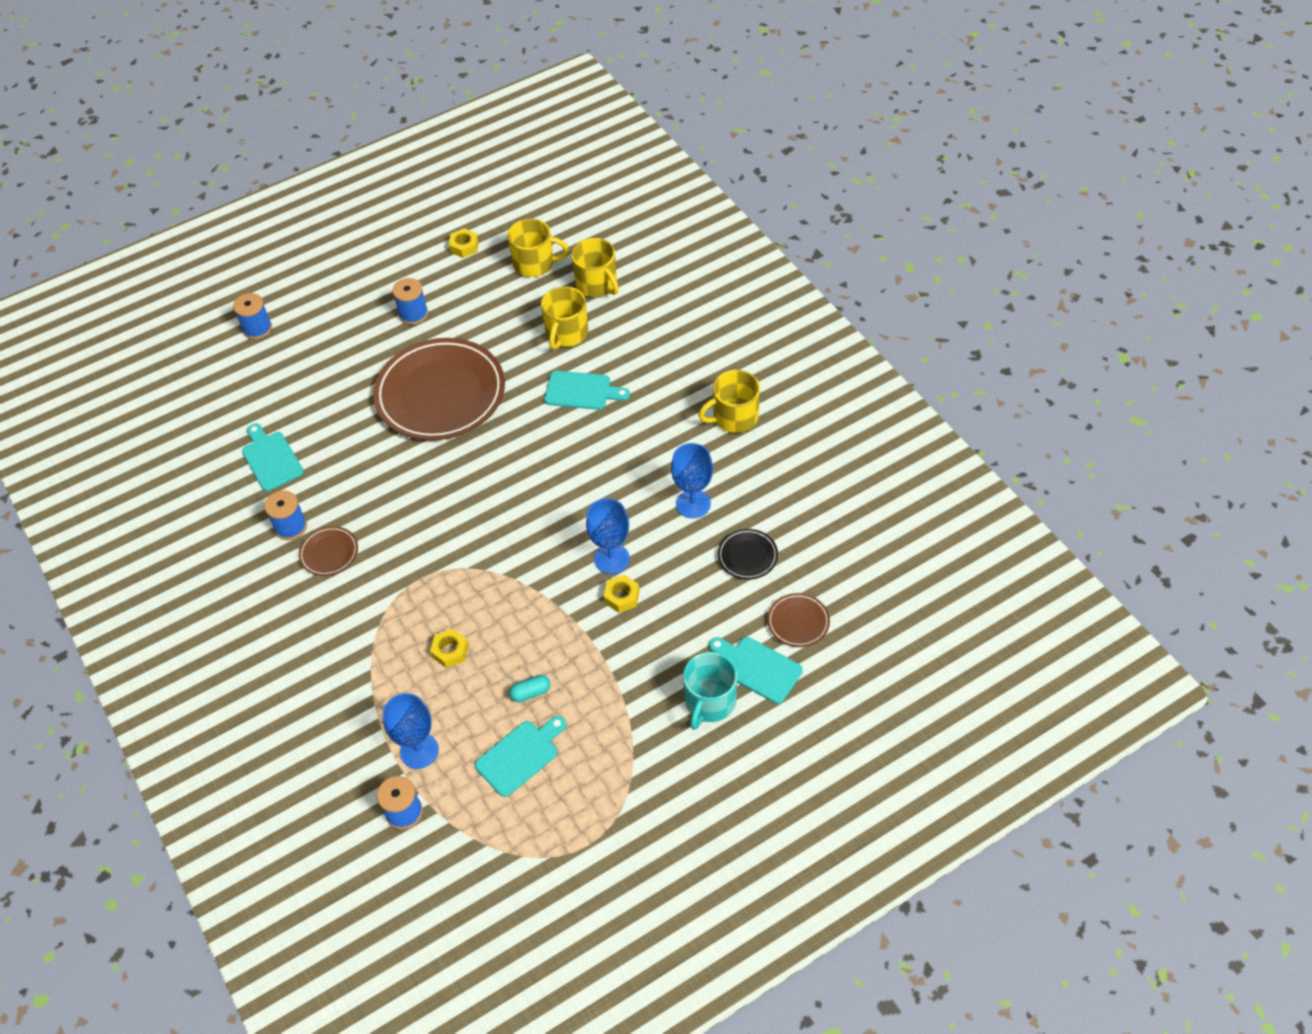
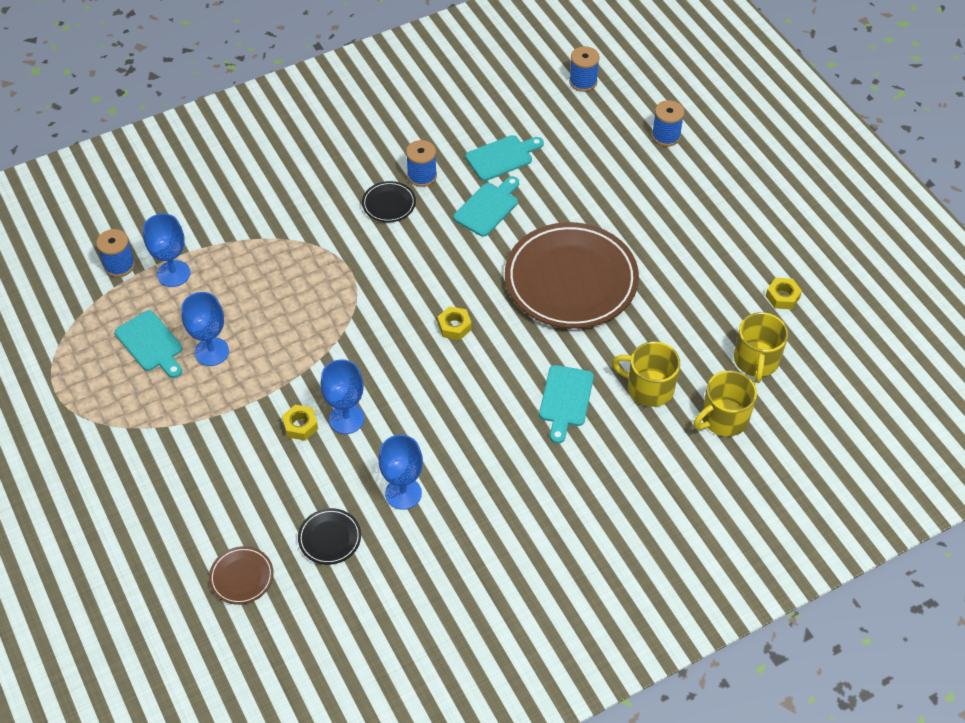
camera: 90 degrees right, 0 degrees up
brown plate [299,526,358,576] -> black plate [362,181,416,222]
blue spool [392,278,428,325] -> blue spool moved to [569,46,600,92]
yellow nut [430,629,469,668] -> yellow nut moved to [437,306,472,340]
turquoise capsule [509,675,551,702] -> blue goblet [181,292,229,366]
turquoise mug [683,652,737,730] -> none
yellow mug [698,370,760,433] -> none
turquoise cutting board [709,637,803,704] -> turquoise cutting board moved to [453,176,519,237]

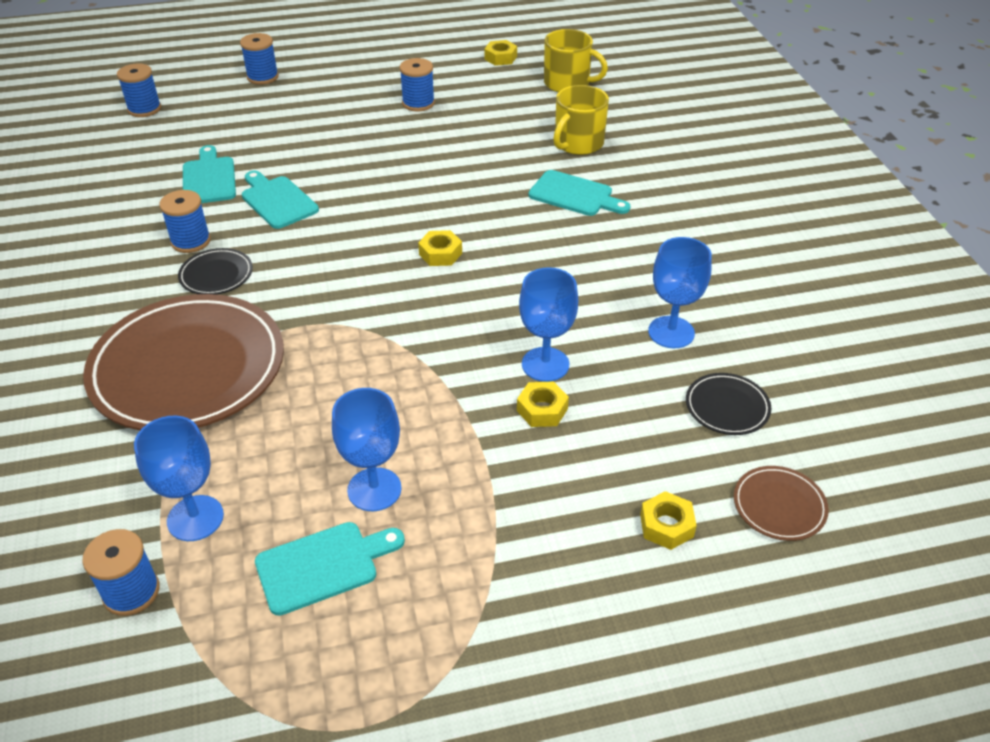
camera: 75 degrees left, 10 degrees down
brown plate [505,222,639,329] -> brown plate moved to [83,294,284,430]
yellow mug [693,371,757,436] -> none
none -> blue spool [400,58,435,112]
none -> yellow nut [640,491,697,550]

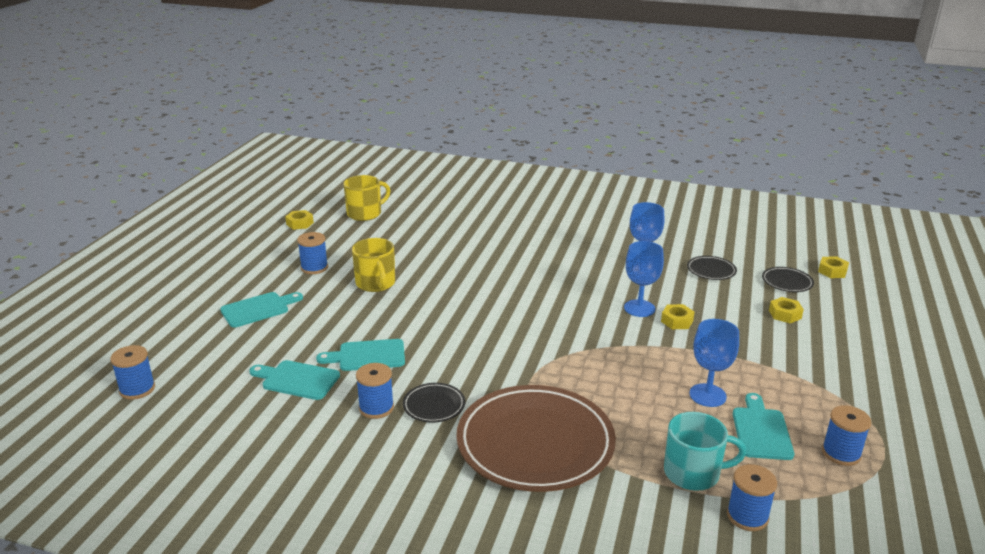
camera: 60 degrees left, 15 degrees down
blue goblet [134,415,224,541] -> turquoise mug [664,412,746,491]
blue spool [240,33,279,85] -> blue spool moved to [822,405,872,466]
yellow nut [418,230,462,266] -> yellow nut moved to [818,256,849,278]
turquoise cutting board [528,170,631,216] -> turquoise cutting board moved to [220,292,303,327]
yellow mug [553,85,609,155] -> yellow mug moved to [352,238,395,292]
brown plate [734,466,829,541] -> black plate [762,267,814,292]

